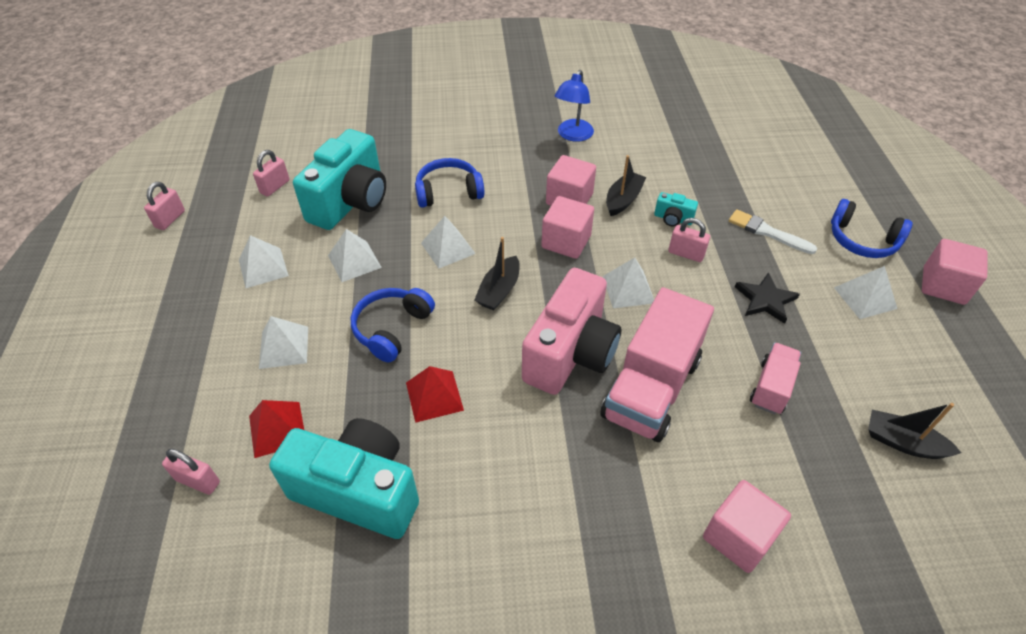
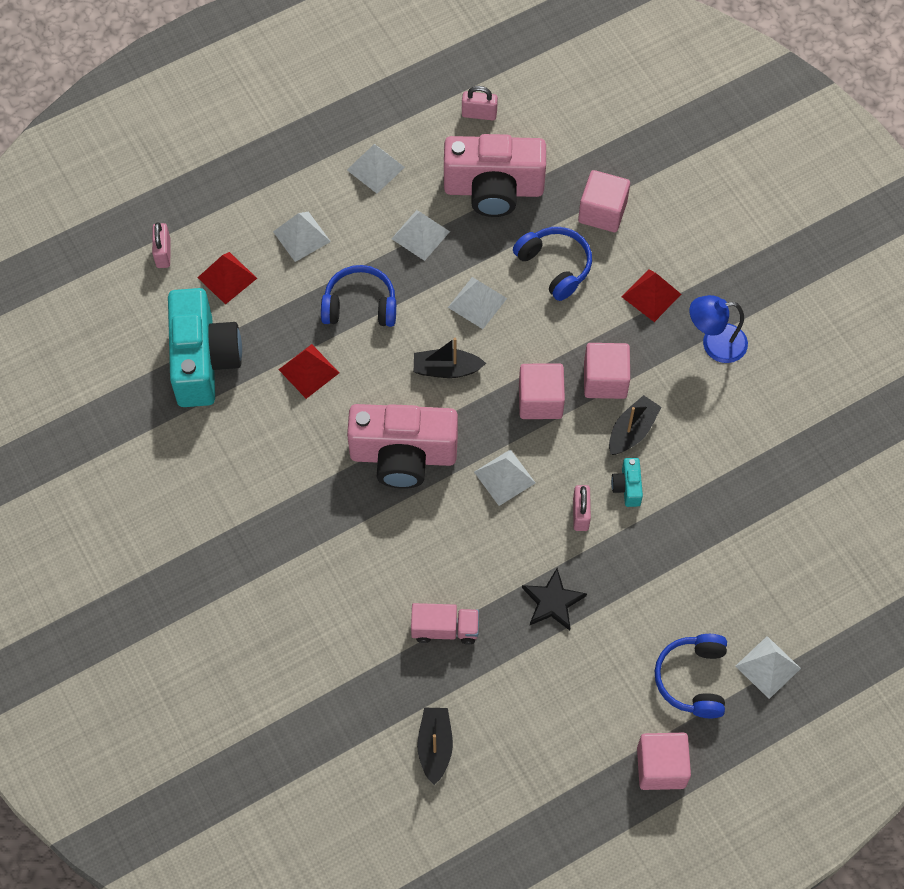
camera: 65 degrees right, 15 degrees up
pink padlock [144,182,185,230] -> none
turquoise camera [293,129,386,230] -> pink camera [444,134,546,217]
pink truck [600,287,714,442] -> none
black boat [606,155,646,216] -> black boat turned 60 degrees counterclockwise [609,395,661,455]
pink cube [703,480,791,573] -> pink cube moved to [578,170,630,232]
white brush [729,209,817,254] -> none
white pyramid [834,266,897,319] -> white pyramid moved to [735,636,801,699]
none -> red pyramid [622,269,681,322]

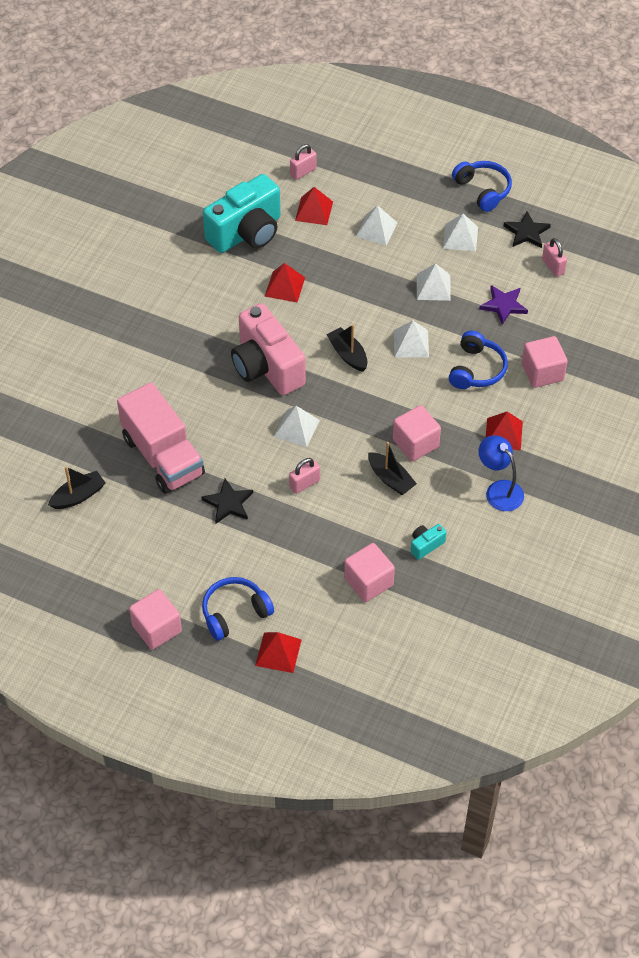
camera: 55 degrees right, 10 degrees down
blue headphones [321,265,396,327] -> blue headphones moved to [452,161,512,212]
pink truck [411,603,479,645] -> pink truck [117,382,205,494], size x1.91
pink camera [444,134,546,217] -> purple star [479,285,528,325]
pink cube [519,364,565,419] -> pink cube moved to [344,543,395,602]
black boat [609,395,661,455] -> black boat turned 45 degrees clockwise [368,442,417,495]
turquoise camera [611,458,643,507] -> turquoise camera moved to [411,524,447,560]
white pyramid [735,636,801,699] -> red pyramid [255,632,302,673]
none -> black star [503,211,551,248]

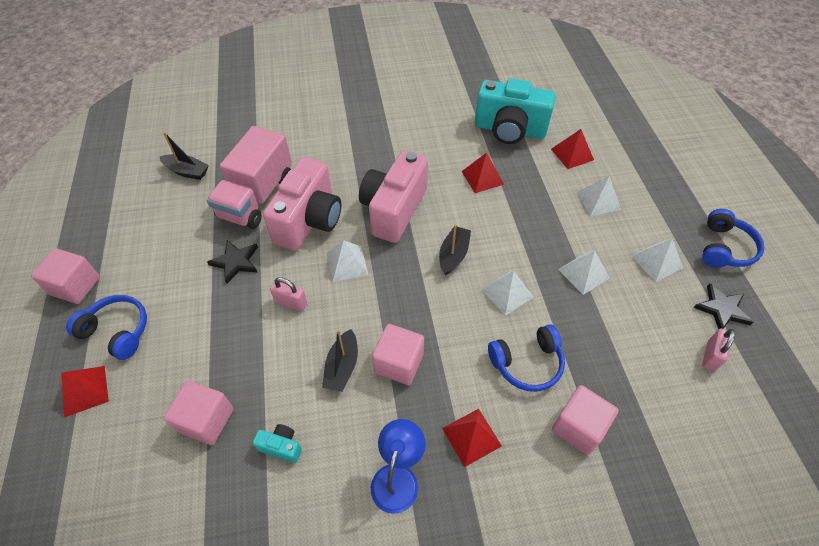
camera: 55 degrees right, 0 degrees up
pink padlock [290,144,317,180] -> none
purple star [479,285,528,325] -> none
none -> pink camera [263,157,341,251]

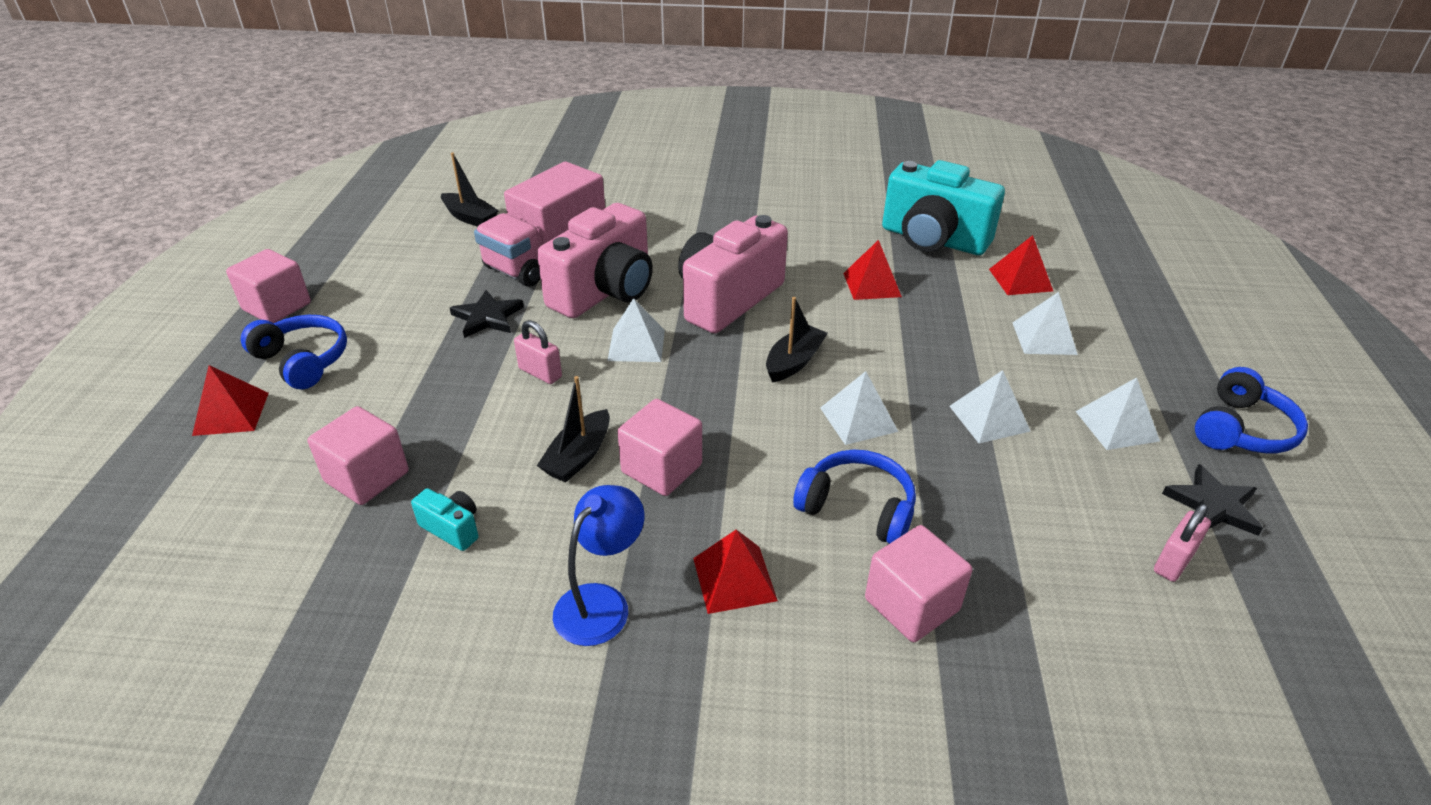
camera: 15 degrees right, 15 degrees down
blue headphones [488,324,565,392] -> blue headphones turned 150 degrees counterclockwise [793,450,916,544]

